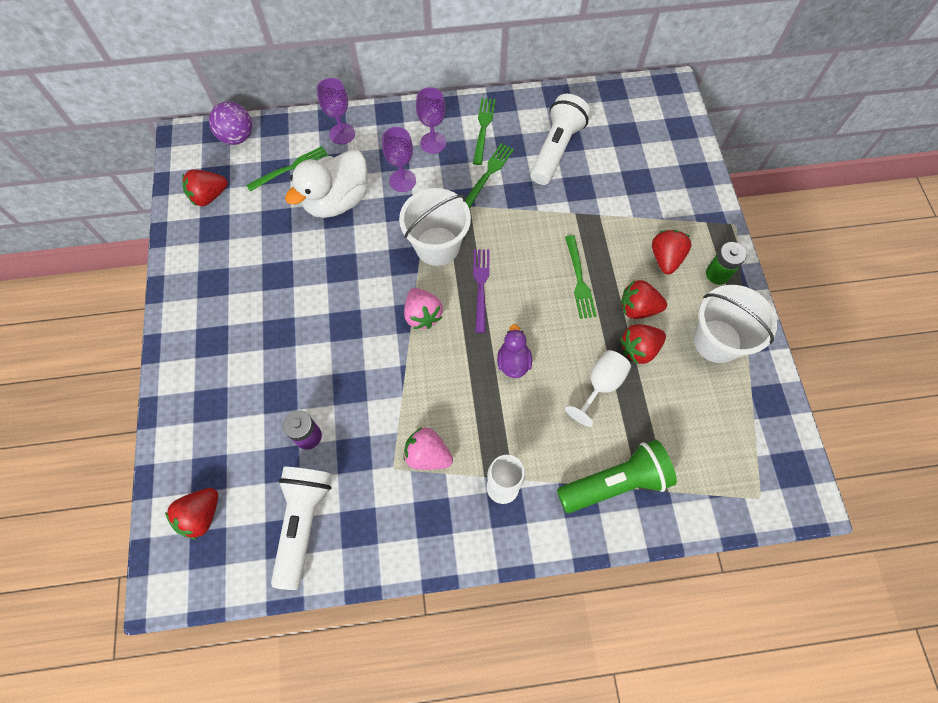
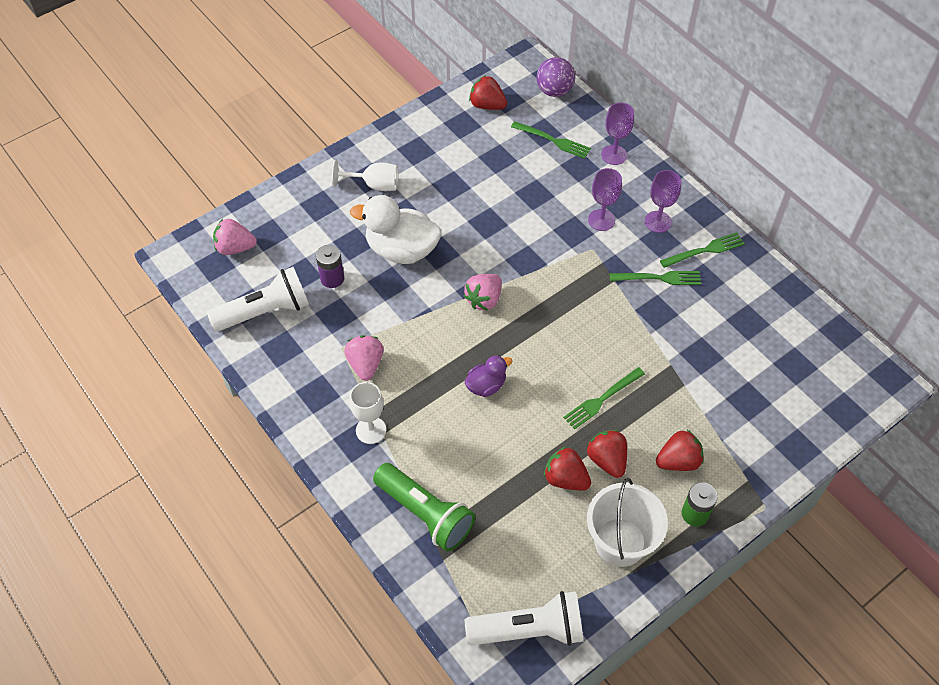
camera: 60 degrees right, 10 degrees down
red strawberry [165,488,218,539] -> pink strawberry [213,219,257,255]
white duck [285,150,367,218] -> white duck moved to [350,195,441,264]
white bucket [399,188,471,266] -> none
purple fork [473,249,489,333] -> none
white flashlight [530,94,591,185] -> white flashlight moved to [465,591,584,646]
white goblet [565,350,631,427] -> white goblet moved to [332,160,398,191]

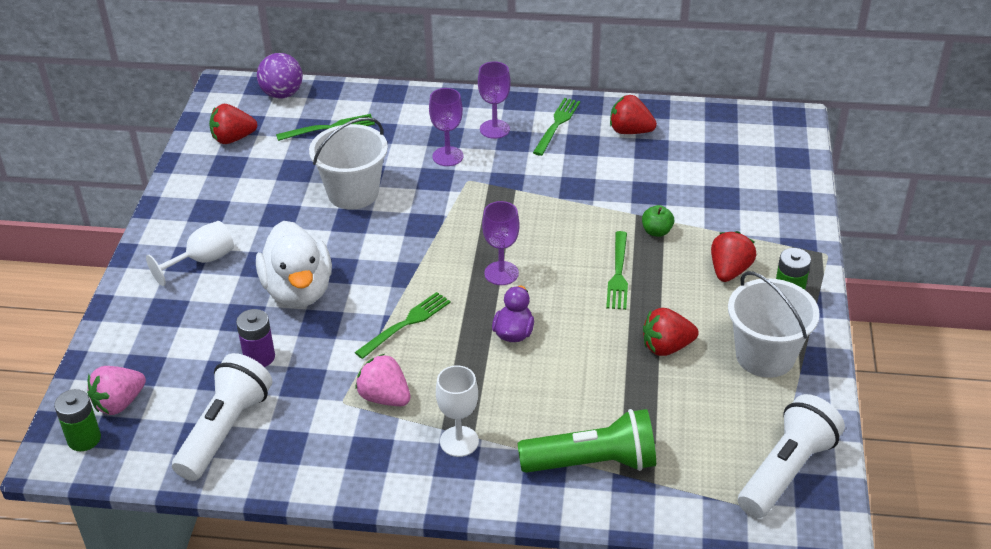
camera: 45 degrees left, 15 degrees down
white duck [350,195,441,264] -> white duck turned 75 degrees counterclockwise [256,221,332,308]
pink strawberry [463,274,502,311] -> none
red strawberry [586,430,627,478] -> red strawberry moved to [610,95,657,134]
purple goblet [601,103,634,165] -> purple goblet moved to [482,201,520,285]
green fork [610,271,701,285] -> green fork moved to [355,292,451,359]
none -> green battery [54,389,101,451]
none -> white bucket [309,117,388,210]
none -> green apple [642,205,674,237]

